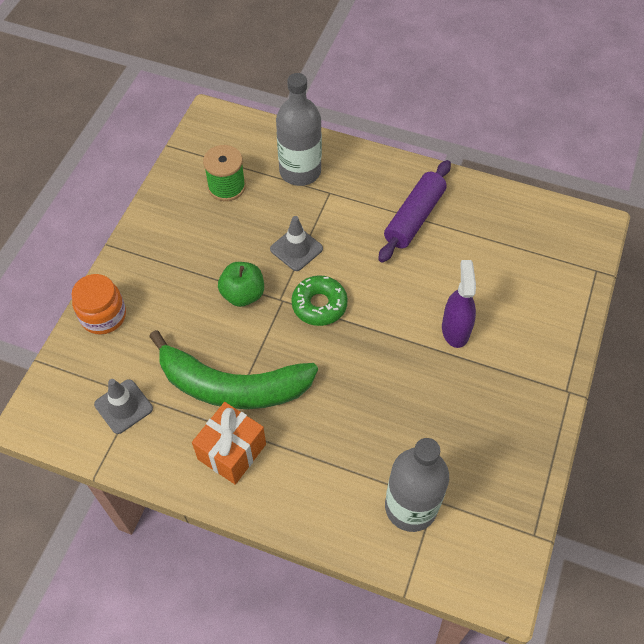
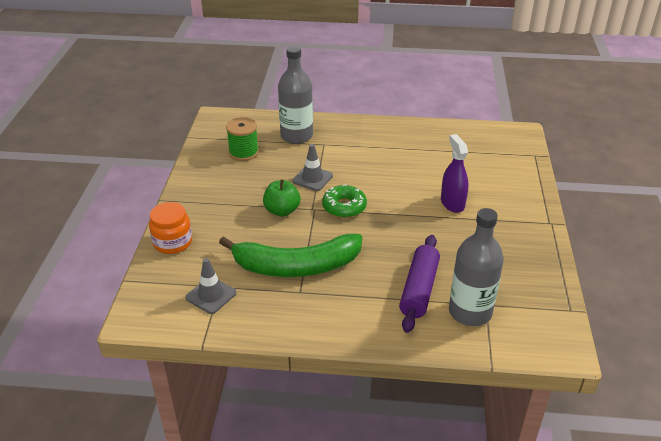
camera: 15 degrees left, 20 degrees down
orange gift [192,402,266,485] -> none
purple rolling pin [378,160,451,263] -> purple rolling pin moved to [399,235,440,333]

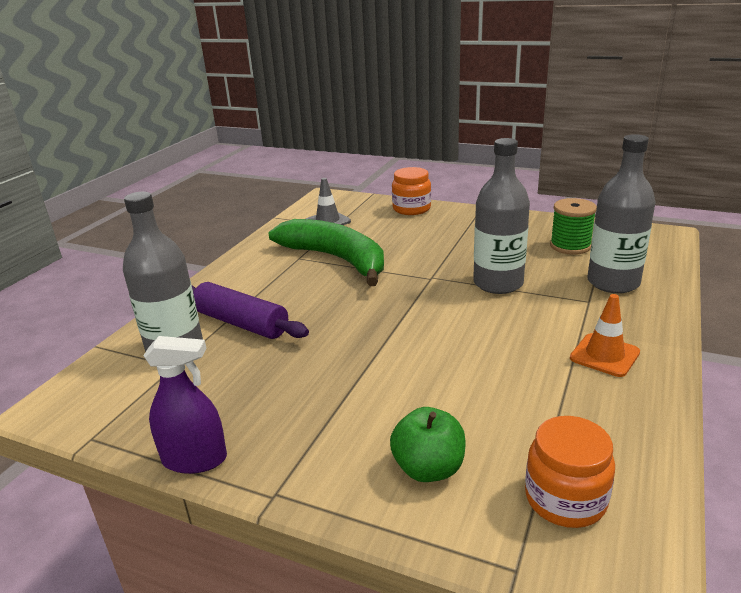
camera: 110 degrees right, 10 degrees down
green banana [219,234,362,277] -> green banana turned 120 degrees clockwise [269,219,384,286]
green apple [263,179,300,217] -> green apple moved to [390,407,466,482]
grey traffic cone [292,144,333,191] -> grey bottle [473,138,530,294]
green donut [322,184,367,218] -> none
purple spray bottle [441,134,468,213] -> purple spray bottle moved to [143,336,227,474]
none -> orange jar [525,416,615,528]
none -> orange traffic cone [570,294,640,377]

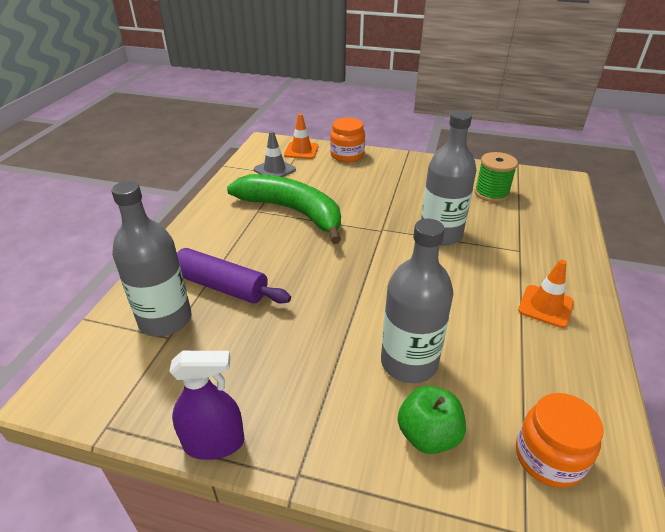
camera: 10 degrees left, 10 degrees up
grey bottle [587,134,656,293] -> grey bottle moved to [381,219,454,383]
none -> orange traffic cone [284,113,319,159]

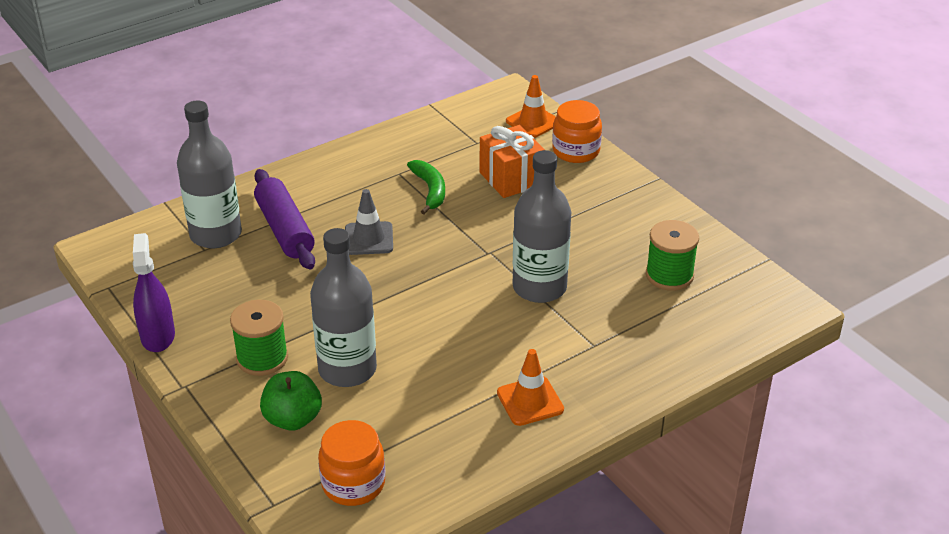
camera: 40 degrees right, 0 degrees up
purple spray bottle [169,351,245,460] -> purple spray bottle turned 135 degrees counterclockwise [133,233,175,352]
green banana [227,174,341,244] -> green banana [407,160,445,214], size x0.48
grey traffic cone [254,131,296,177] -> grey traffic cone moved to [345,189,393,255]
none -> green spool [230,300,288,376]
none -> orange gift [480,125,545,198]

